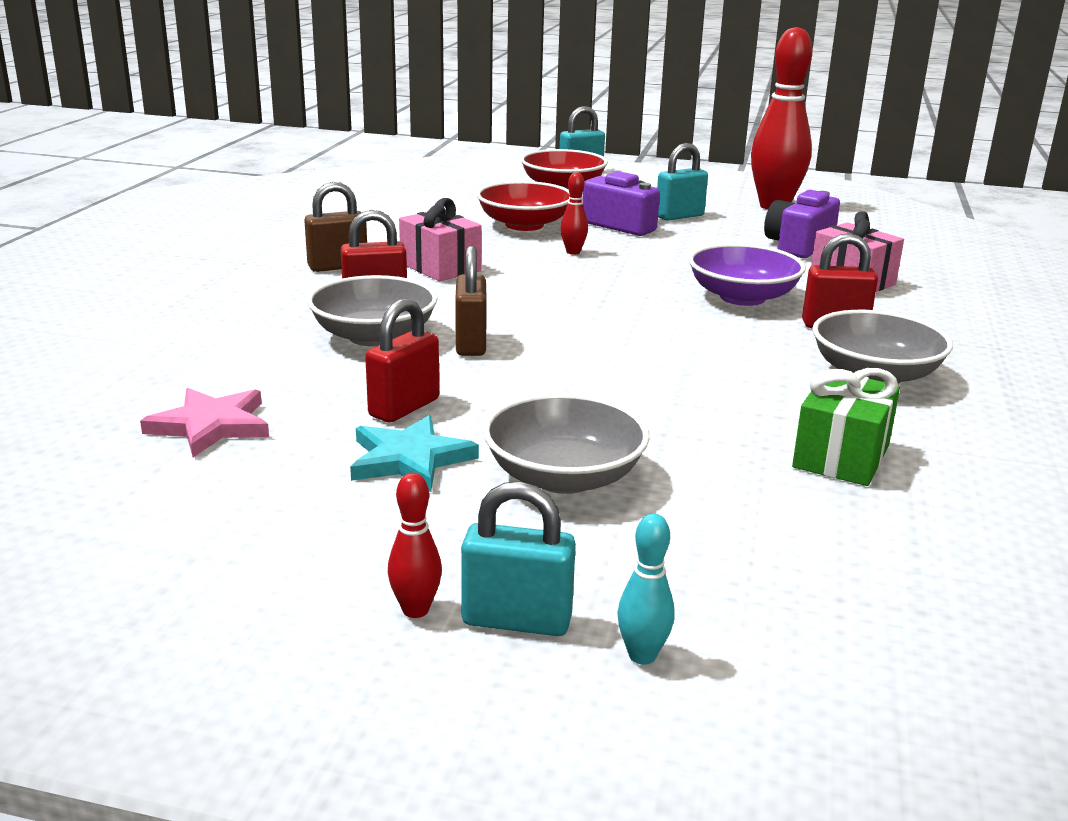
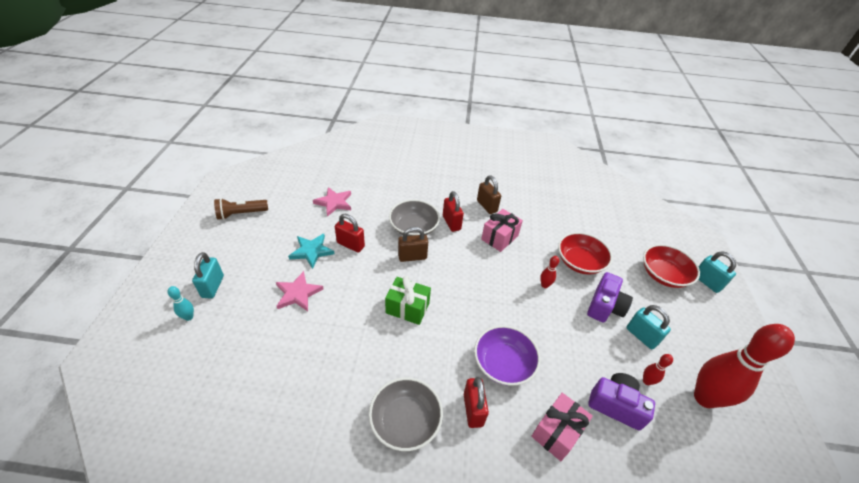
camera: 80 degrees right, 20 degrees up
red bowling pin [388,473,442,618] -> red bowling pin moved to [643,354,673,385]
grey bowl [483,393,650,494] -> pink star [276,271,324,311]
green gift [792,368,900,486] -> green gift moved to [385,276,431,325]
none -> brown flashlight [214,198,268,220]

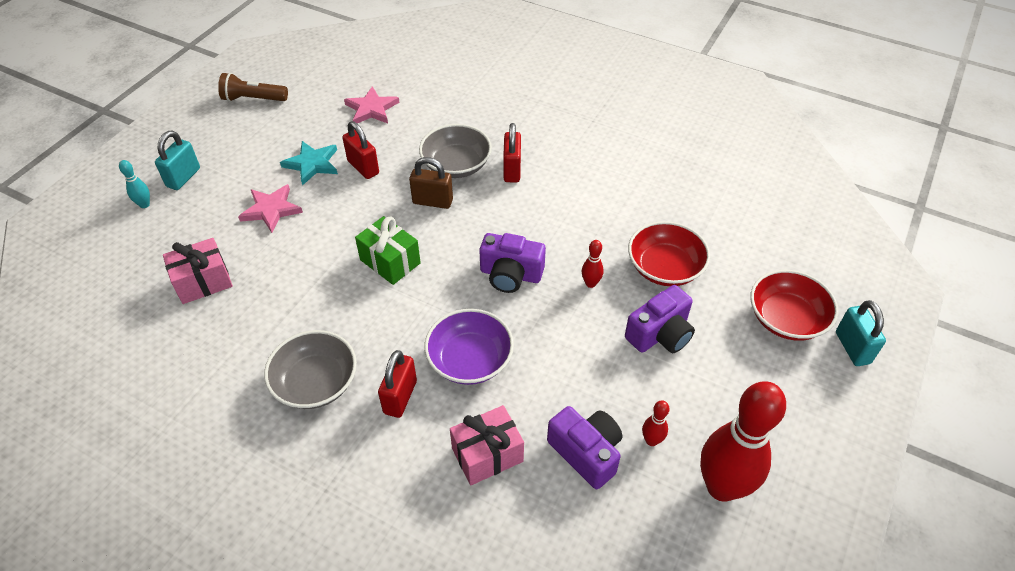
camera: 25 degrees right, 5 degrees up
brown padlock [477,175,501,214] -> none
pink gift [481,209,523,252] -> pink gift moved to [163,238,233,304]
turquoise padlock [626,305,671,350] -> none
none -> purple camera [479,233,546,293]

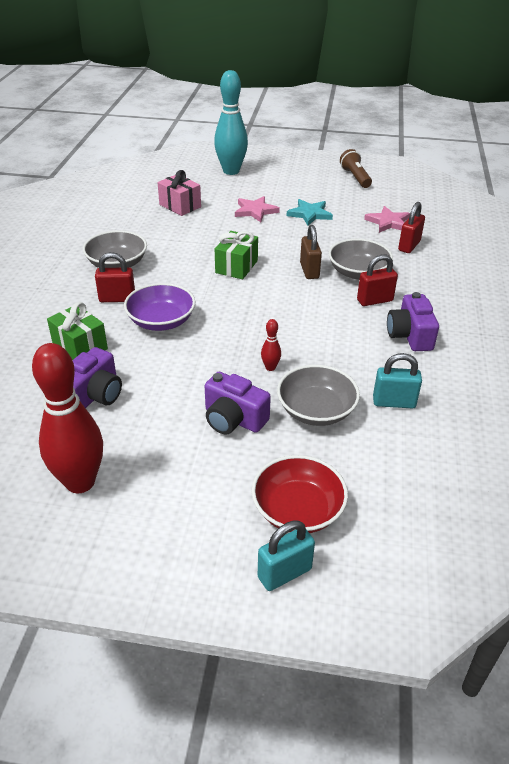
camera: 70 degrees right, 10 degrees down
turquoise bowling pin [119,160,150,208] -> turquoise bowling pin [214,70,248,175], size x2.44
turquoise padlock [155,131,200,190] -> turquoise padlock moved to [373,353,422,409]
red padlock [342,121,379,179] -> red padlock moved to [398,202,425,253]
pink gift [450,405,524,485] -> green gift [47,302,108,360]
purple camera [479,233,546,293] -> purple camera moved to [387,292,439,351]
red bowl [628,221,710,286] -> grey bowl [277,365,360,426]
red bowling pin [642,400,669,446] -> none

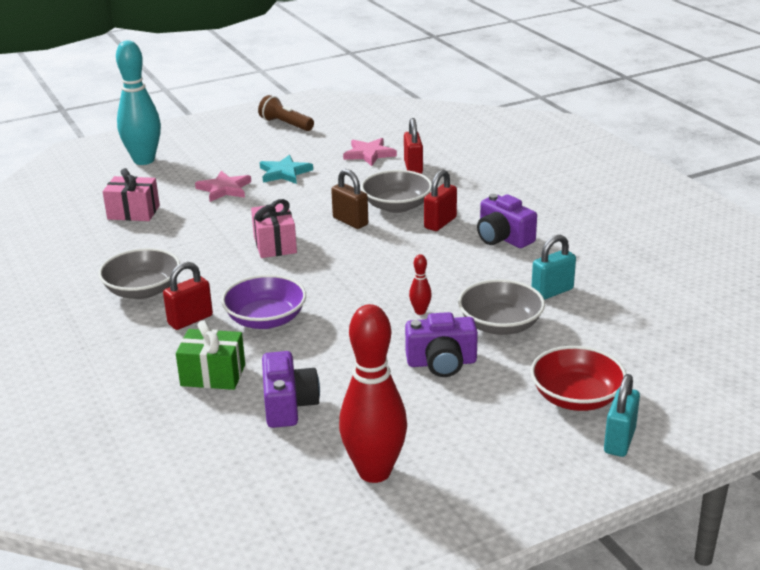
camera: 35 degrees left, 10 degrees down
green gift [215,231,258,280] -> pink gift [251,199,297,258]

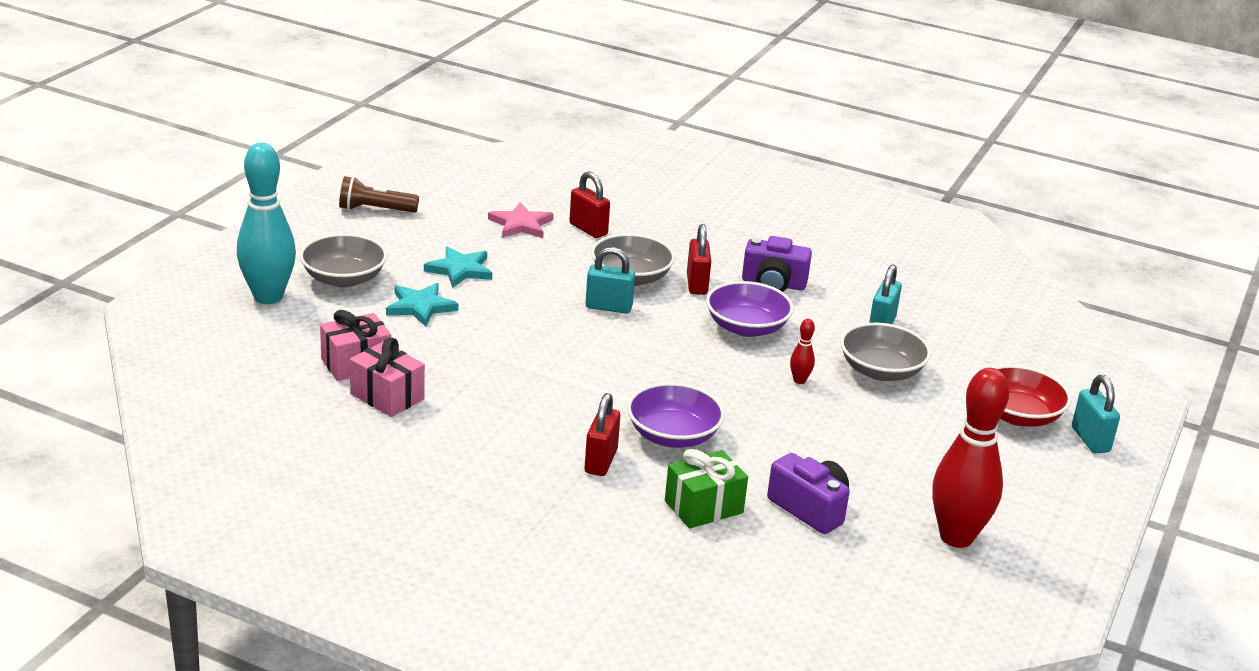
camera: 40 degrees left, 0 degrees up
grey bowl [98,248,180,299] -> grey bowl moved to [299,233,387,288]
pink star [195,171,251,202] -> turquoise star [386,283,458,326]
pink gift [251,199,297,258] -> pink gift moved to [350,338,425,417]
brown padlock [331,169,368,229] -> turquoise padlock [585,247,635,314]
purple camera [405,312,478,377] -> none
none -> purple bowl [706,281,794,337]

